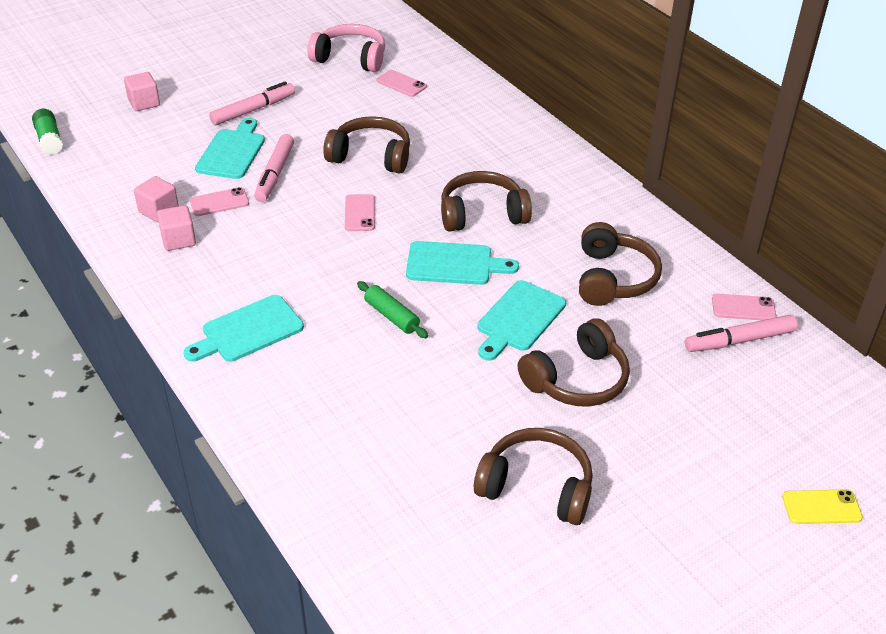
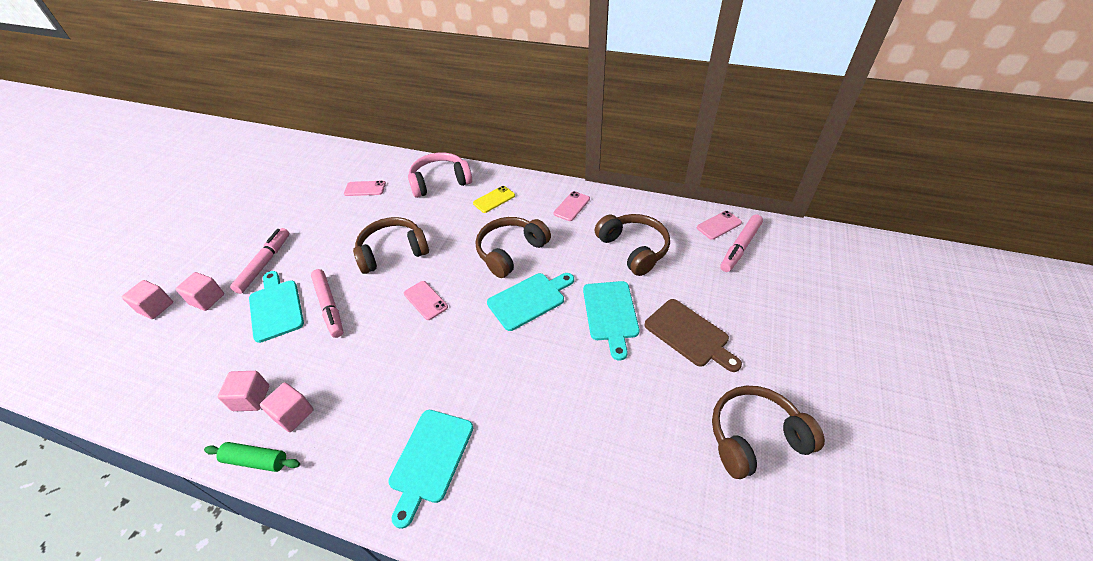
camera: 35 degrees left, 5 degrees up
green glue stick [32,109,63,155] -> none
pink phone [190,187,249,216] -> pink phone moved to [553,191,590,221]
pink headphones [308,24,385,72] -> pink headphones moved to [408,152,472,198]
green rolling pin [357,281,428,338] -> green rolling pin moved to [204,442,300,472]
brown headphones [518,318,630,407] -> brown cutting board [644,299,742,372]
yellow phone [782,489,863,524] -> yellow phone moved to [473,186,515,213]
none -> pink cube [176,272,224,311]

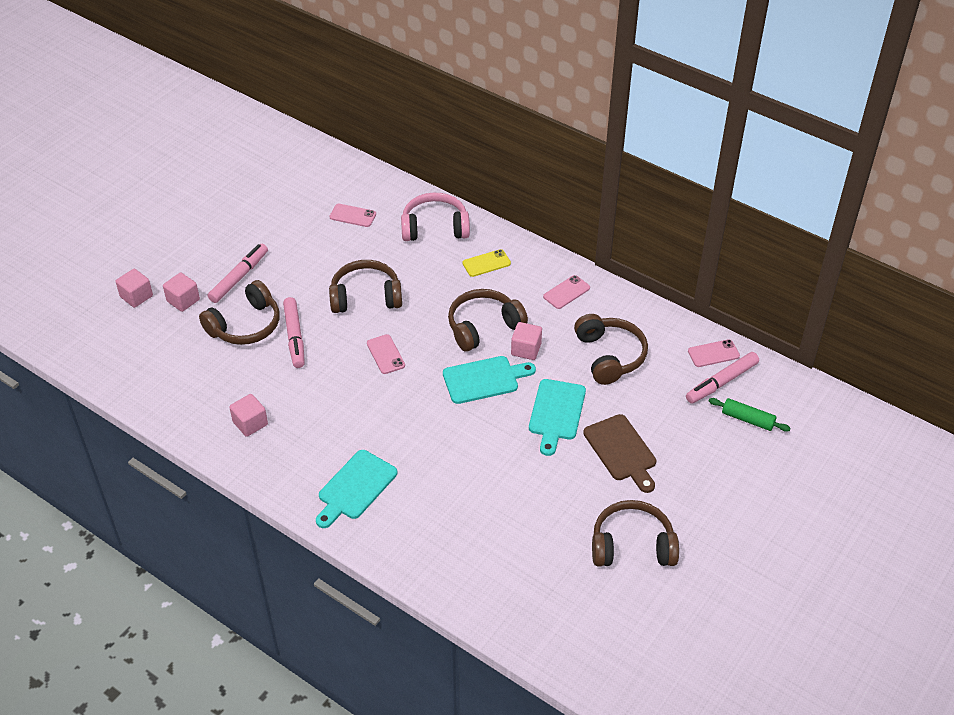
camera: 15 degrees right, 0 degrees up
green rolling pin [204,442,300,472] -> green rolling pin moved to [709,398,791,432]
pink cube [218,371,269,411] -> pink cube moved to [511,322,542,360]
turquoise cutting board [249,271,304,343] -> brown headphones [199,280,280,345]

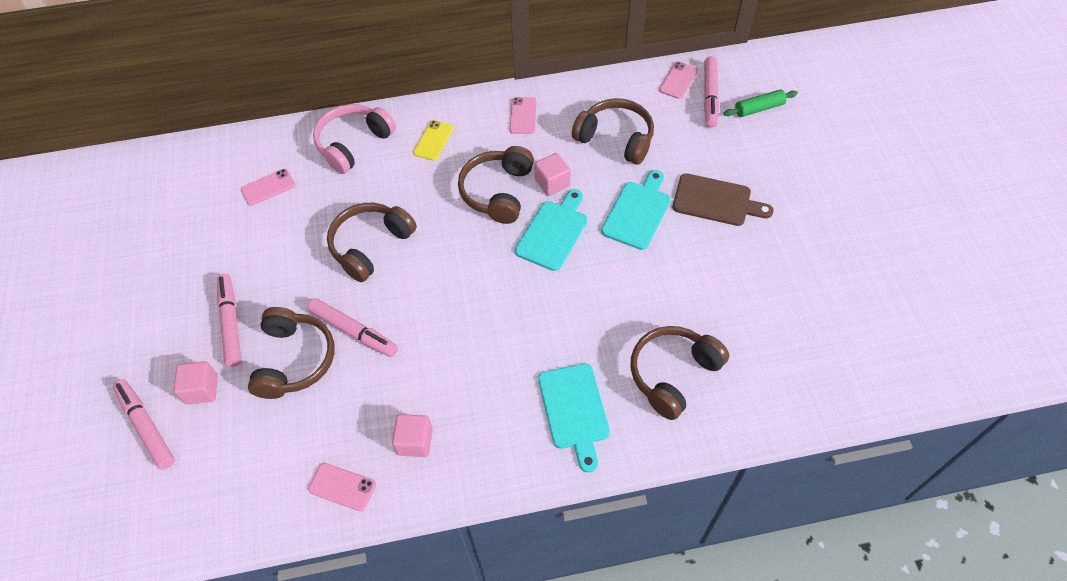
camera: 45 degrees left, 10 degrees up
pink cube [116,269,153,308] -> pink marker [113,379,175,470]
pink phone [367,334,405,374] -> pink phone moved to [308,463,376,511]
turquoise cutting board [529,379,586,456] -> turquoise cutting board turned 120 degrees counterclockwise [601,170,670,250]
brown headphones [592,500,679,567] -> brown headphones moved to [630,326,729,420]

